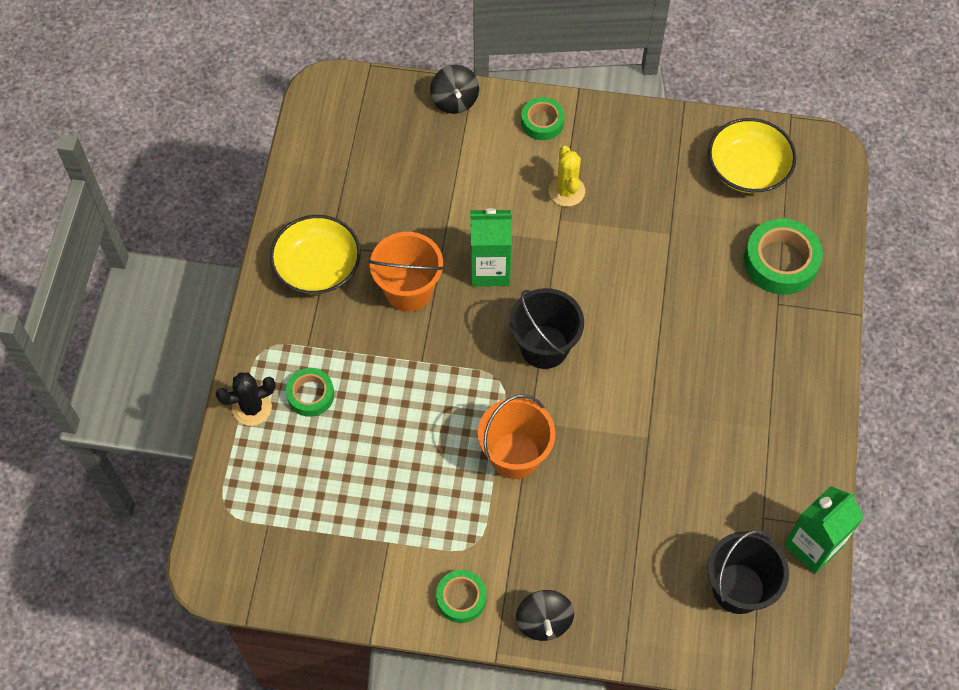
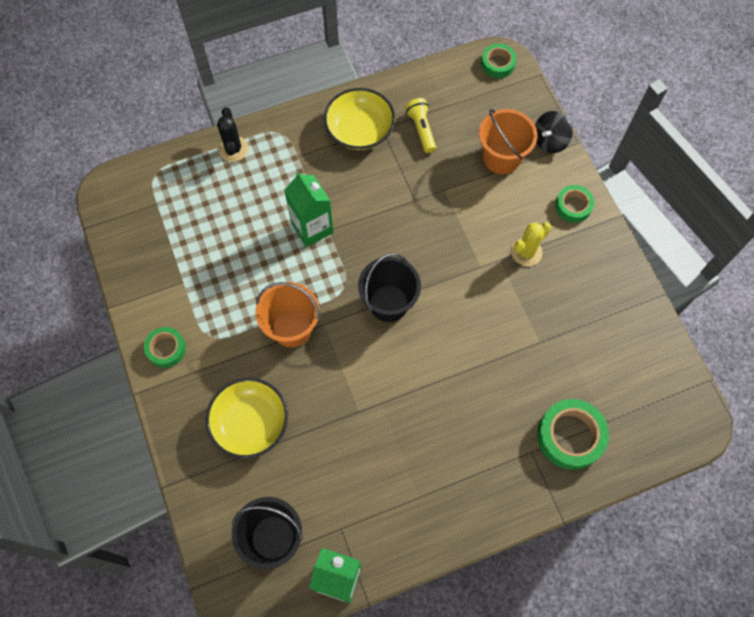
camera: 60 degrees right, 5 degrees up
black cactus [216,372,276,426] -> black cactus turned 45 degrees clockwise [217,107,248,162]
green tape [286,368,334,417] -> green tape moved to [481,44,517,78]
orange bucket [369,232,444,312] -> orange bucket moved to [479,109,537,174]
green carton [470,208,512,287] -> green carton moved to [284,172,334,247]
black spinning top [516,590,574,641] -> none
yellow bowl [708,118,797,194] -> yellow bowl moved to [206,378,288,458]
none -> yellow flashlight [405,98,436,153]

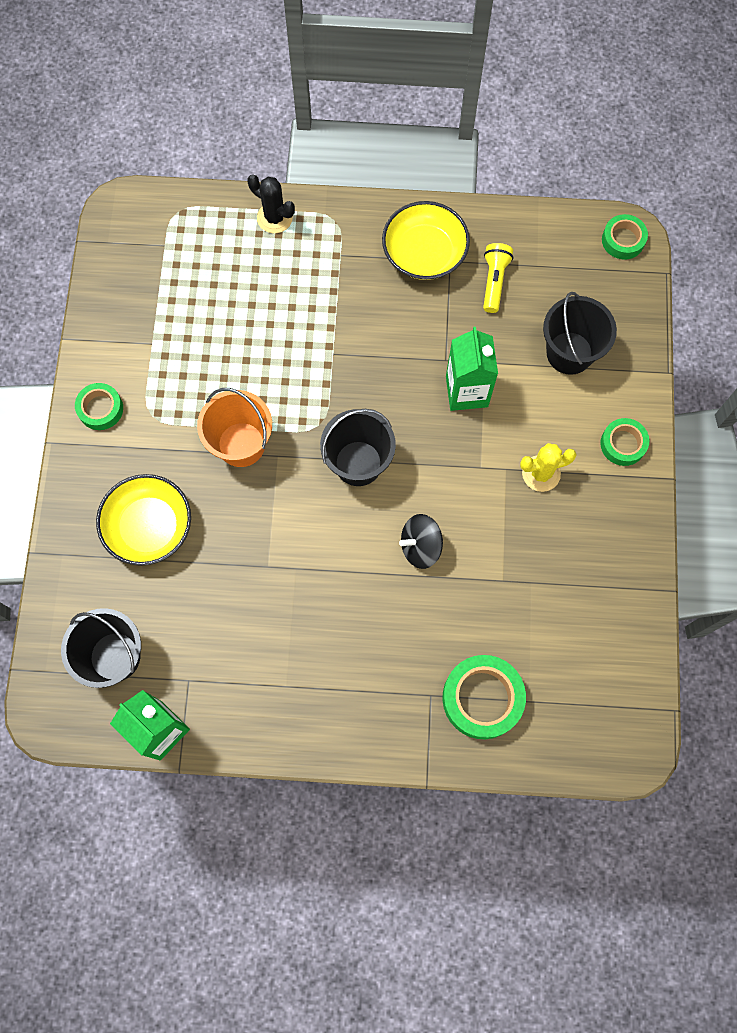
camera: 25 degrees right, 5 degrees up
black cactus [217,107,248,162] -> black cactus turned 75 degrees counterclockwise [247,174,295,233]
green carton [284,172,334,247] -> green carton moved to [446,327,498,411]
orange bucket [479,109,537,174] -> black bucket [543,292,617,375]
black spinning top [535,111,573,153] -> black spinning top moved to [399,514,443,569]

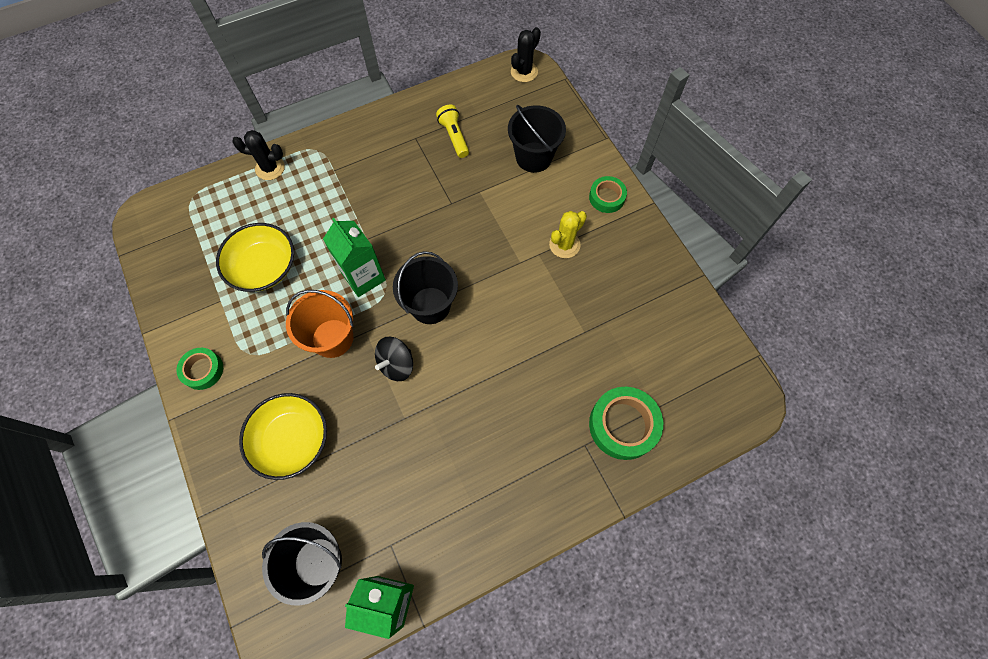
camera: 30 degrees left, 5 degrees down
yellow bowl [382,201,470,280] -> yellow bowl moved to [216,223,294,292]
black spinning top [399,514,443,569] -> black spinning top moved to [375,337,413,381]
green carton [446,327,498,411] -> green carton moved to [323,218,386,297]
green tape [602,214,648,259] -> black cactus [511,27,541,82]

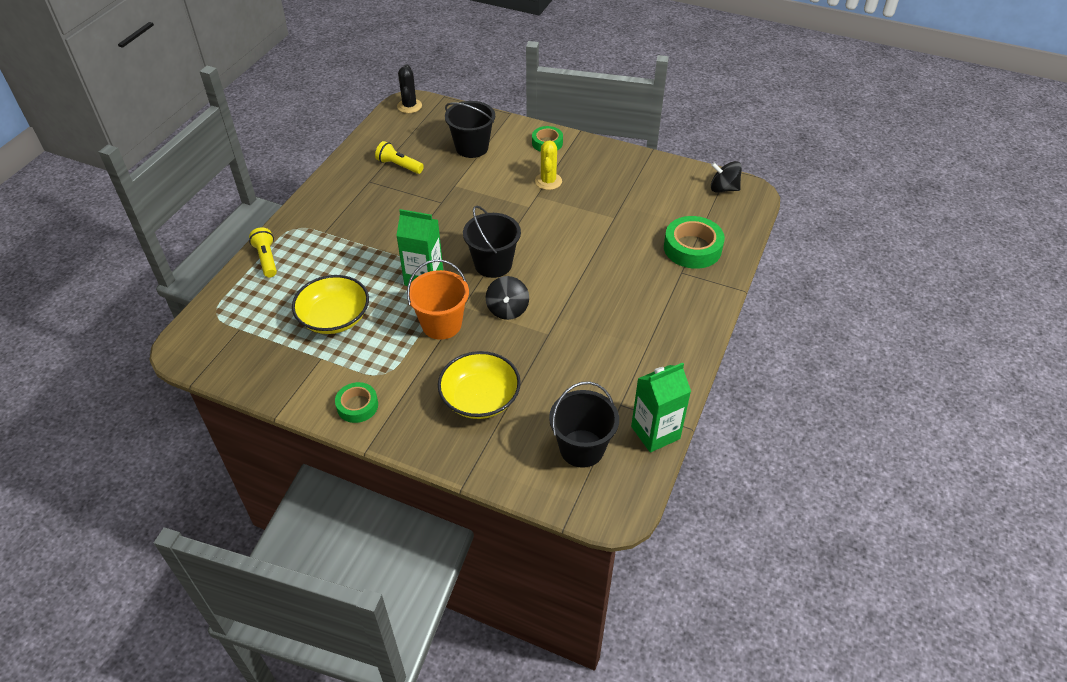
camera: 40 degrees left, 20 degrees down
black cactus [232,130,285,180] -> yellow flashlight [249,227,277,277]
none -> black spinning top [711,161,742,193]

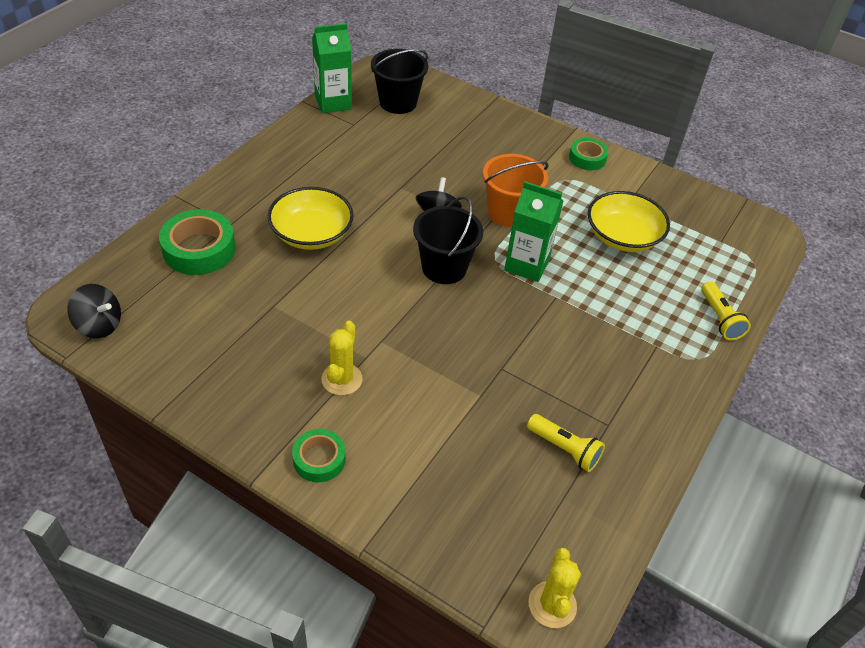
camera: 175 degrees left, 0 degrees up
black cactus [397,64,422,113] -> yellow cactus [528,548,581,628]
yellow bowl [438,351,521,419] -> yellow bowl moved to [268,187,354,250]
black bucket [445,101,495,158] -> none

